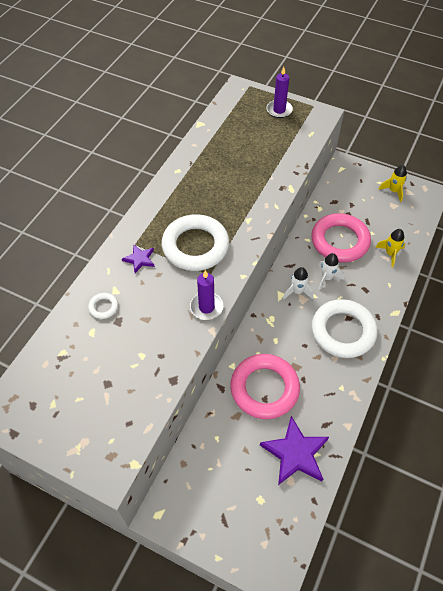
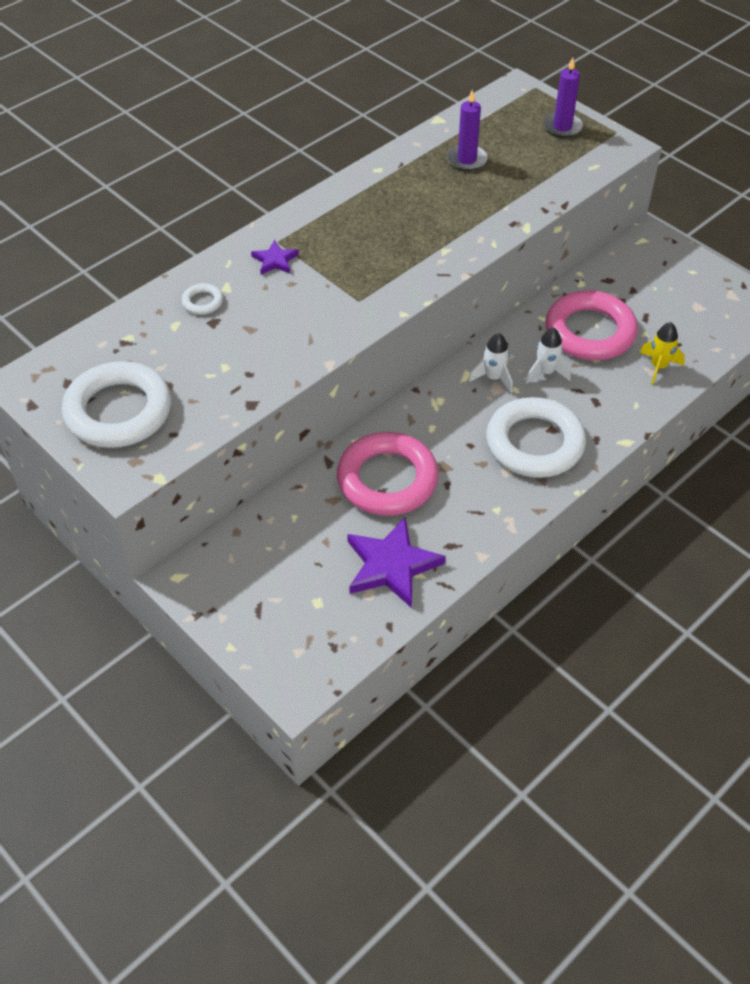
camera: 20 degrees right, 5 degrees down
white ring [161,214,229,271] -> white ring moved to [62,361,171,448]
purple candle [190,270,223,320] -> purple candle moved to [447,90,488,171]
yellow rocket [378,165,407,202] -> none

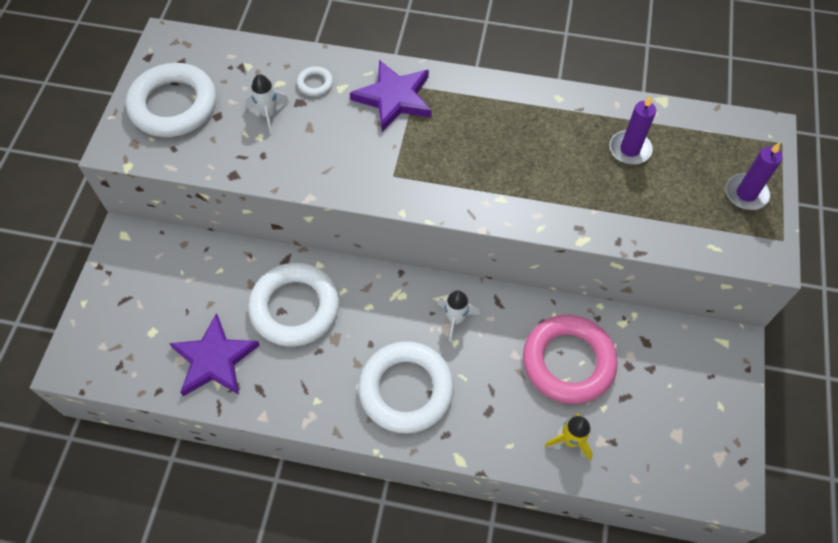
camera: 55 degrees right, 10 degrees up
purple star [251,240,299,275] -> purple star [350,60,432,132], size x1.93
pink ring [337,432,439,516] -> white ring [248,263,339,347]
white rocket [526,328,571,384] -> white rocket moved to [246,74,289,134]

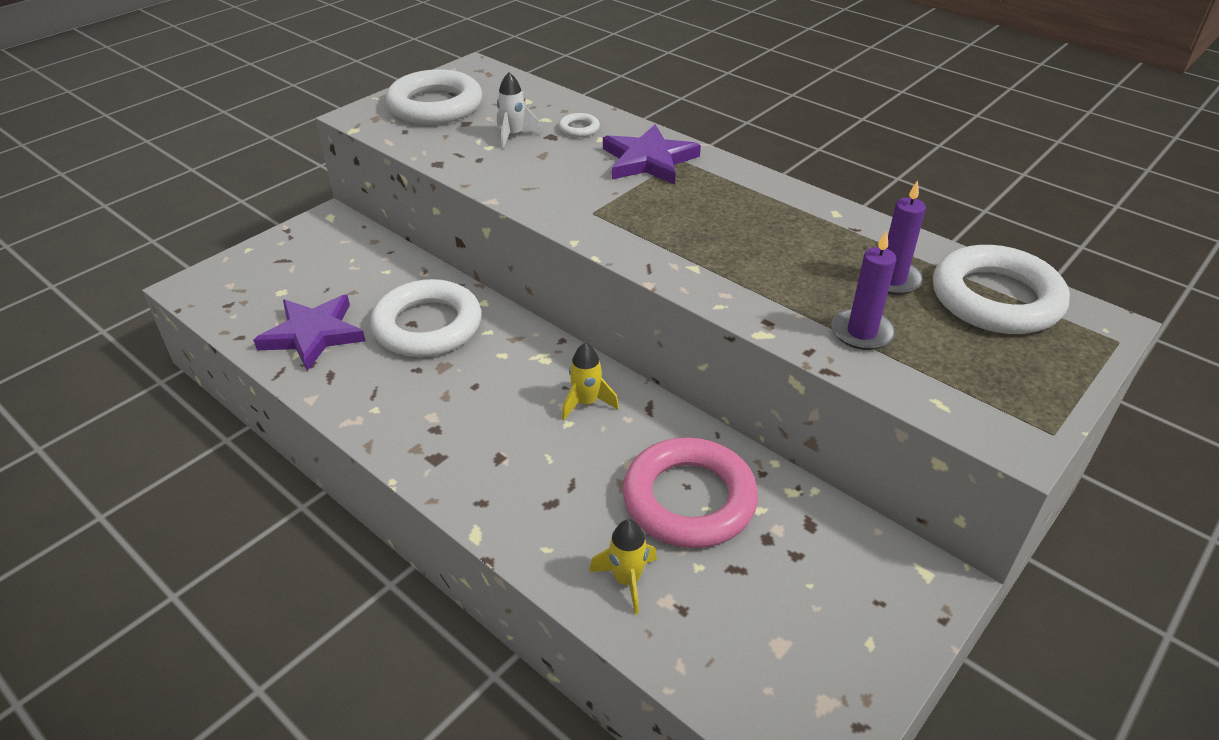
camera: 30 degrees right, 20 degrees down
white ring [358,341,454,434] -> white ring moved to [933,245,1070,334]
white rocket [437,290,480,342] -> yellow rocket [562,343,619,420]
purple candle [726,142,783,210] -> purple candle moved to [831,231,896,350]

